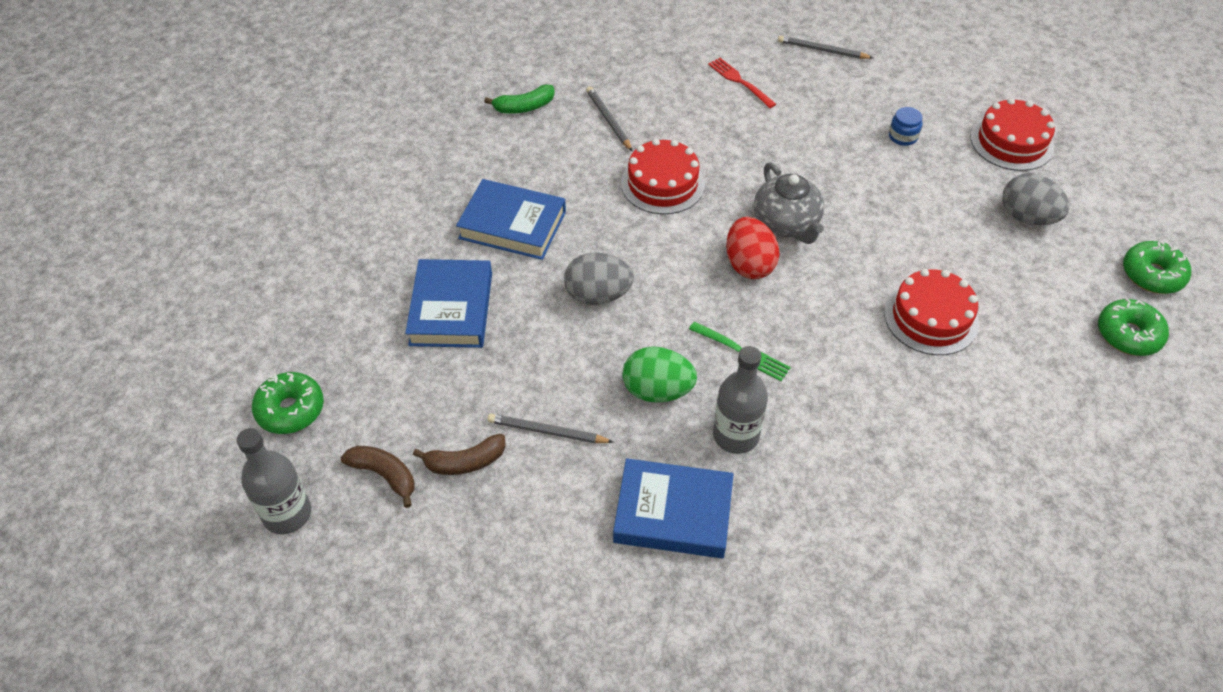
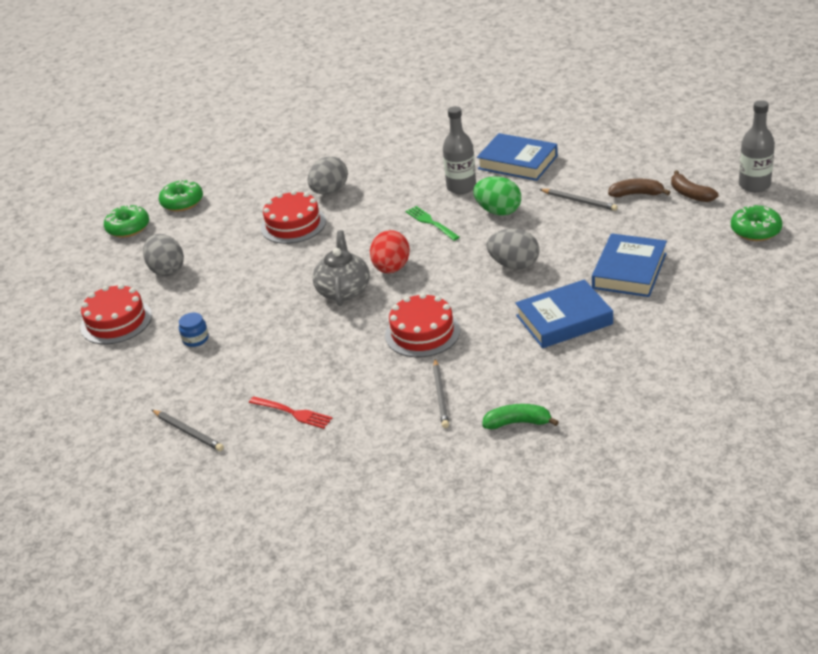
camera: 155 degrees left, 15 degrees down
blue book [456,179,566,260] -> blue book turned 60 degrees counterclockwise [515,280,613,348]
red fork [708,58,776,108] -> red fork turned 45 degrees counterclockwise [249,396,332,429]
none -> grey egg [307,156,348,195]

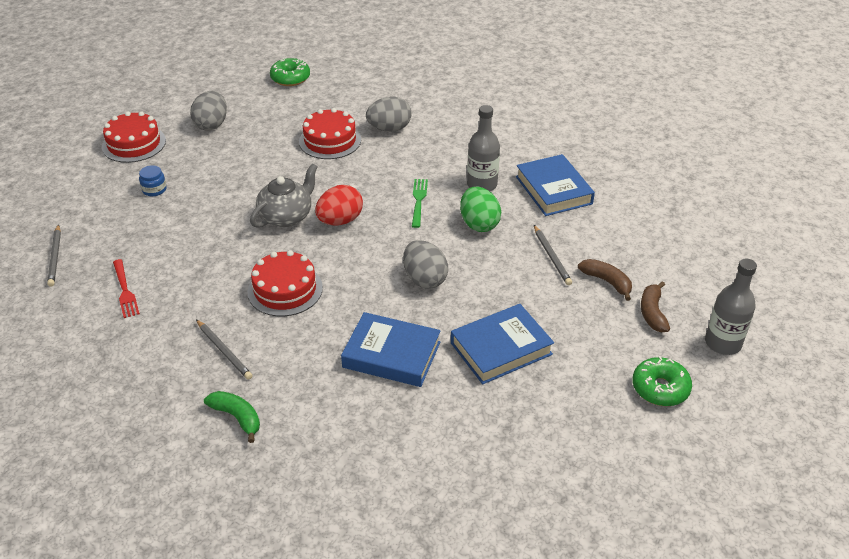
camera: 35 degrees right, 5 degrees up
green donut [104,204,149,238] -> none
grey pencil [433,359,449,428] -> grey pencil turned 75 degrees counterclockwise [196,319,253,380]

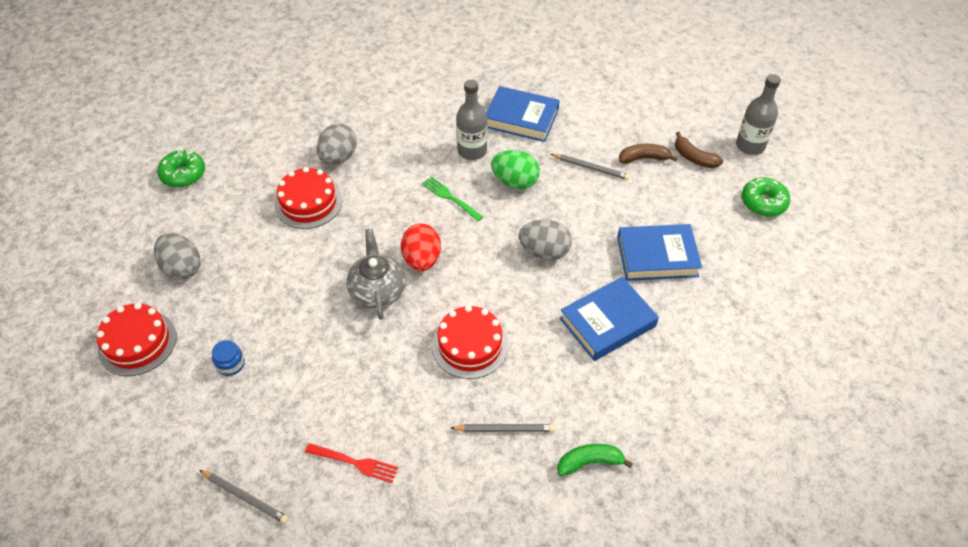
camera: 50 degrees left, 10 degrees up
blue book [451,304,554,384] -> blue book turned 75 degrees clockwise [617,224,702,281]

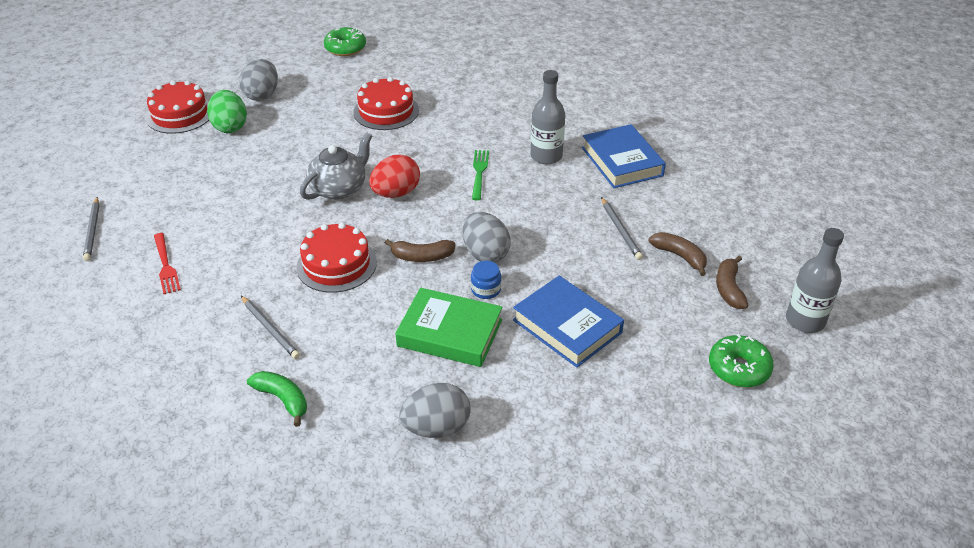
camera: 50 degrees right, 10 degrees down
blue jar [212,340,245,376] -> blue jar moved to [471,261,501,299]
grey egg [317,123,357,165] -> grey egg moved to [399,383,471,438]
green egg [491,150,540,189] -> green egg moved to [207,90,247,133]
blue book [560,277,659,361] -> green book [395,288,502,367]
none -> brown banana [385,239,456,262]

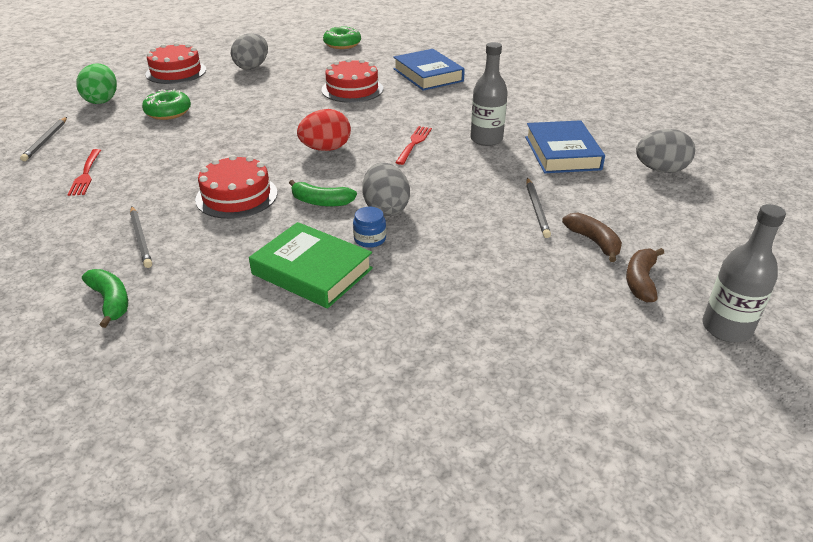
camera: 15 degrees right, 5 degrees down
green egg [207,90,247,133] -> green egg moved to [76,63,117,104]
grey teapot [300,133,372,200] -> none
brown banana [385,239,456,262] -> green banana [289,180,357,207]
grey egg [399,383,471,438] -> grey egg moved to [636,129,695,173]
green fork [472,150,489,200] -> red fork [395,126,432,165]
blue book [513,276,624,368] -> blue book moved to [393,49,465,91]
green donut [709,334,774,388] -> green donut moved to [142,89,191,120]

